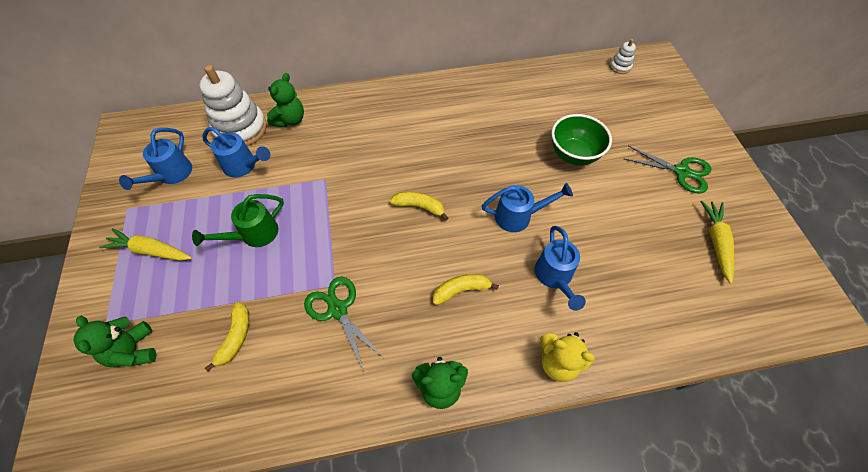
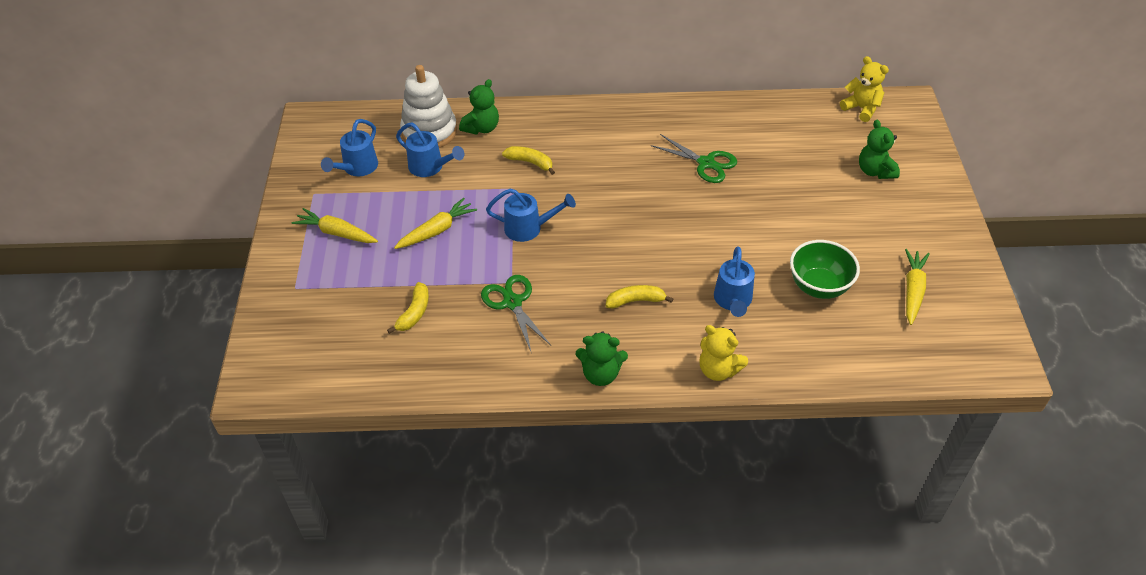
camera: 10 degrees right, 10 degrees down
green teddy bear [74,315,157,367] -> green teddy bear moved to [859,120,900,179]
green watering can [192,194,284,247] -> yellow carrot [394,198,477,249]
yellow banana [390,192,448,221] -> yellow banana moved to [502,146,555,175]
blue watering can [482,183,573,232] -> blue watering can moved to [486,189,576,242]
green bowl [551,114,612,165] -> green bowl moved to [790,240,860,299]
white stacking toy [609,39,636,74] -> yellow teddy bear [840,56,889,122]
green scissors [625,146,712,194] -> green scissors moved to [651,134,737,183]

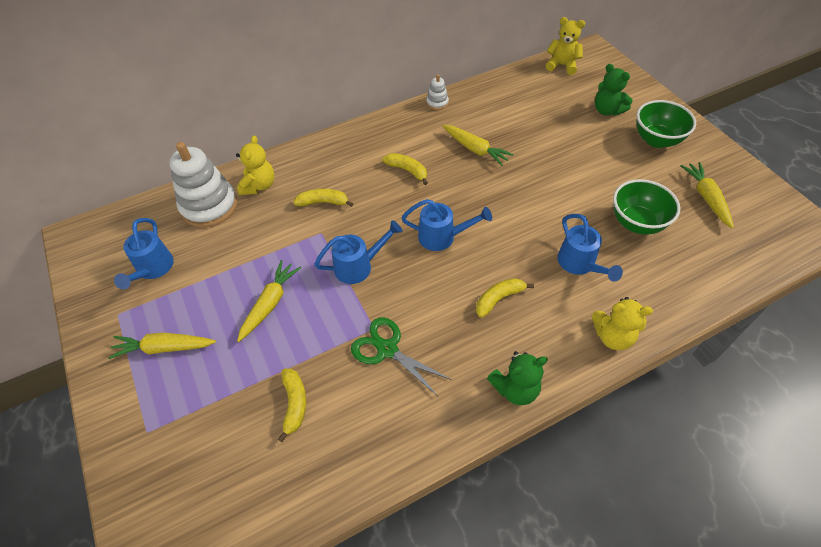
camera: 25 degrees left, 5 degrees up
blue watering can [396,123,465,177] -> blue watering can moved to [402,199,492,251]
green teddy bear [459,79,499,135] -> yellow teddy bear [236,135,274,195]
green scissors [651,134,737,183] -> yellow carrot [443,125,514,166]
none -> yellow banana [382,153,428,185]
none -> white stacking toy [426,75,449,110]
none -> green bowl [637,100,696,148]

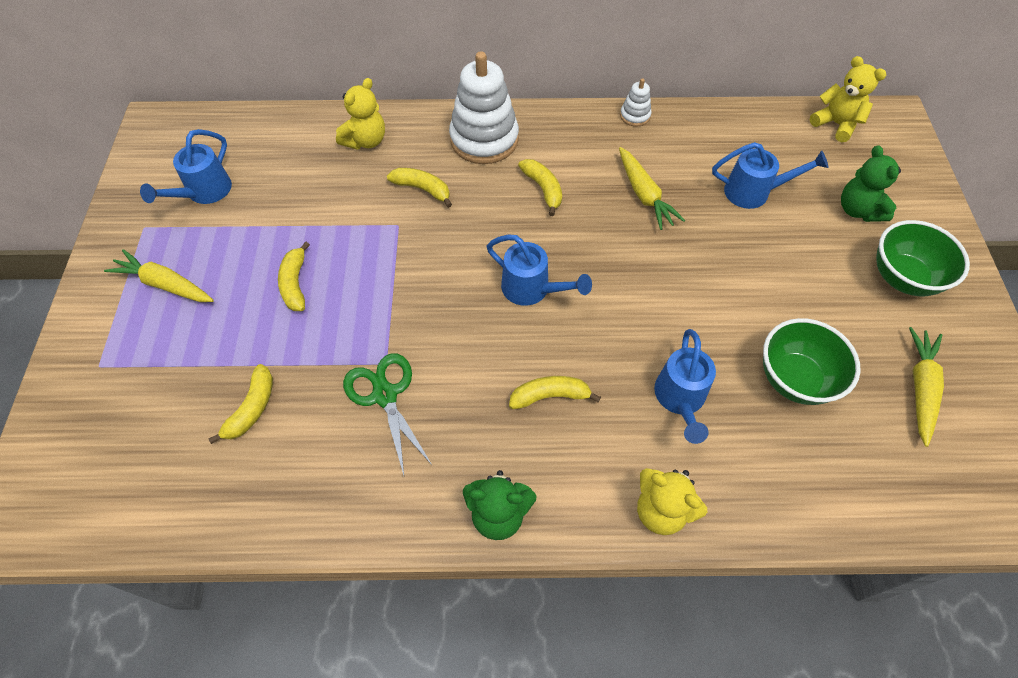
camera: 25 degrees right, 5 degrees up
white stacking toy [169,142,238,228] -> white stacking toy moved to [449,51,519,164]
yellow carrot [237,260,301,342] -> yellow banana [278,242,310,311]
blue watering can [314,220,403,284] -> blue watering can moved to [712,142,828,209]

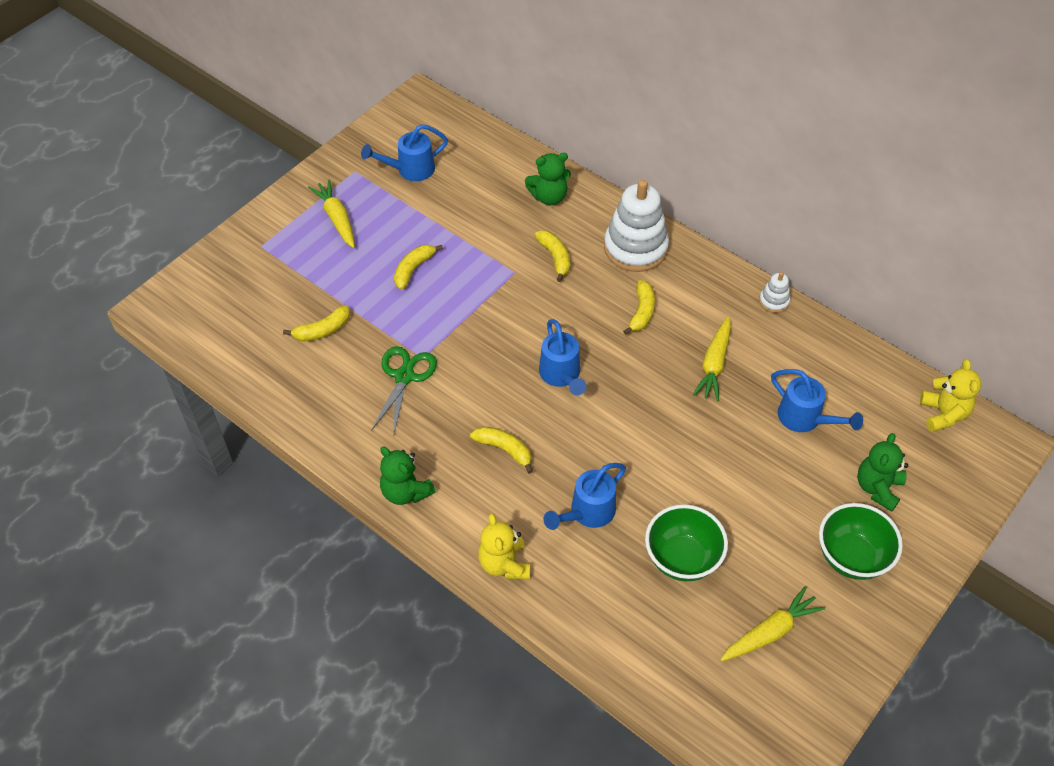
camera: 40 degrees right, 5 degrees down
yellow teddy bear [336,78,385,150] -> green teddy bear [525,153,571,205]

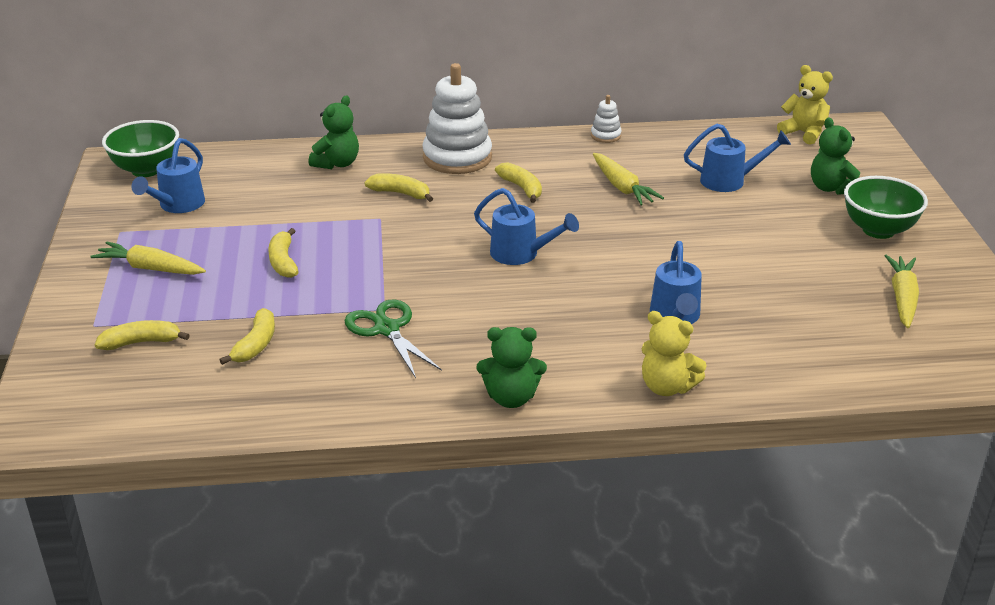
camera: 45 degrees left, 20 degrees down
yellow banana [470,426,533,474] -> yellow banana moved to [95,320,190,350]
green bowl [645,504,728,581] -> green bowl moved to [102,120,179,177]

